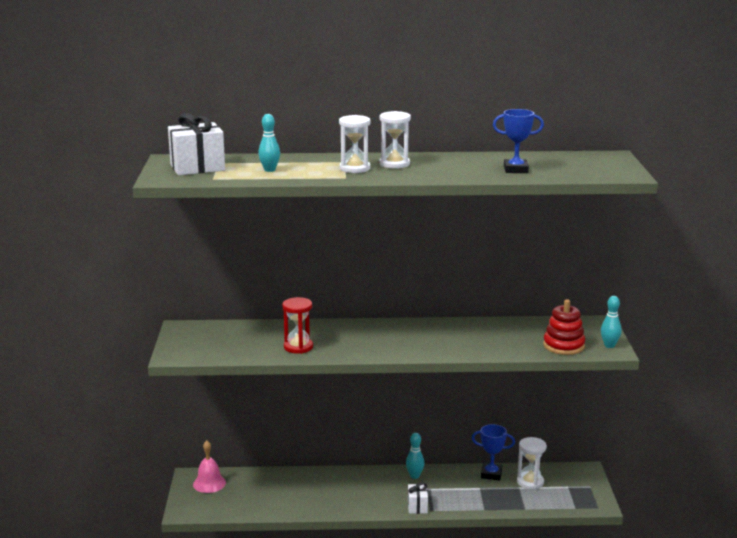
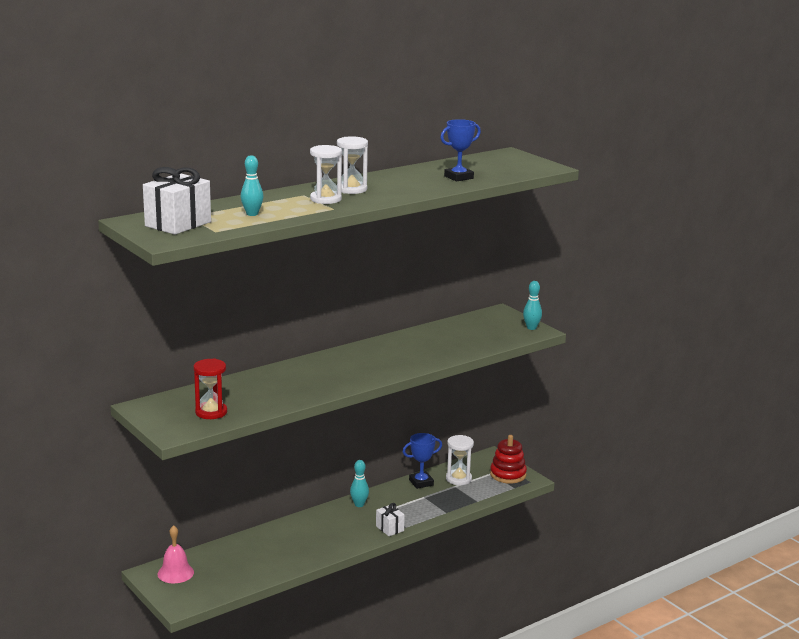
camera: 35 degrees left, 0 degrees up
red hourglass [282,297,313,354] -> red hourglass moved to [194,359,227,419]
red stacking toy [543,299,585,355] -> red stacking toy moved to [490,435,527,484]

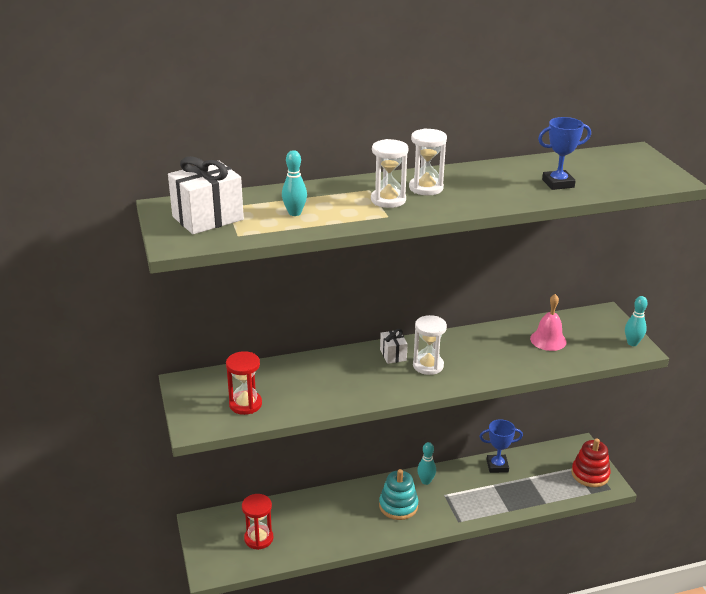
camera: 20 degrees right, 10 degrees up
pink bell [157,525,194,583] -> pink bell moved to [530,294,567,351]
white gift [376,503,405,536] -> white gift moved to [380,329,408,364]
white hourglass [446,435,474,485] -> white hourglass moved to [413,315,447,375]
none -> red hourglass [242,494,273,550]
none -> turquoise stacking toy [379,469,418,520]

